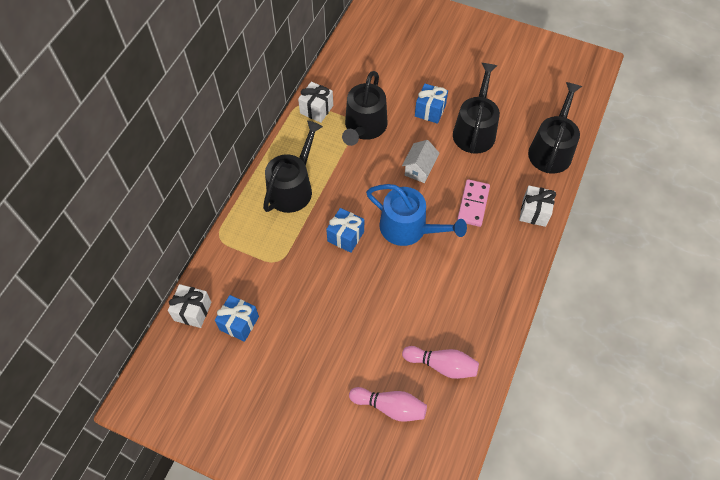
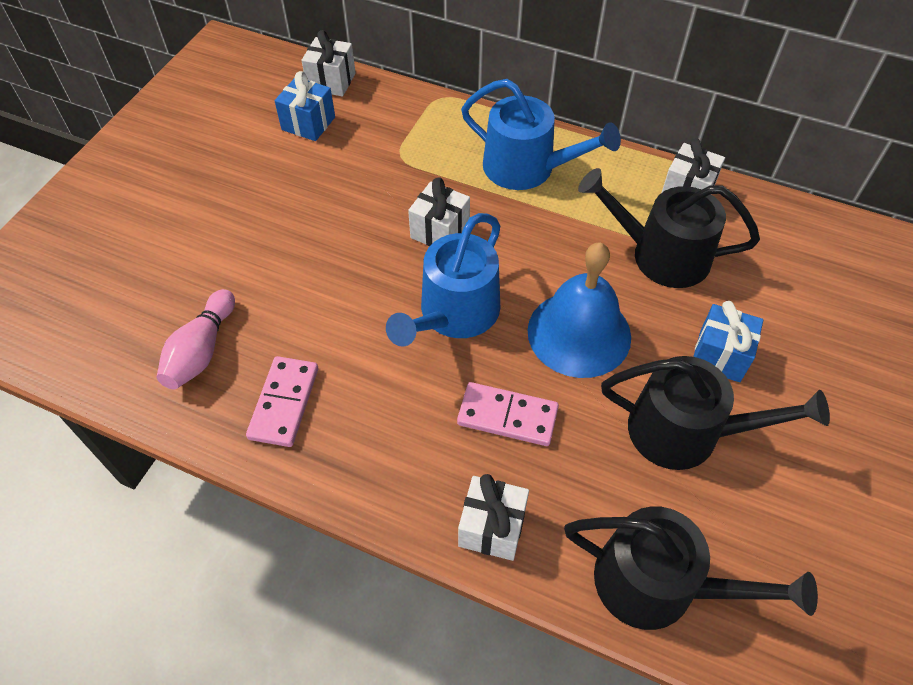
camera: 90 degrees right, 5 degrees down
black watering can [263,120,323,213] -> blue watering can [461,79,621,190]
blue gift [326,208,364,253] -> white gift [408,177,470,246]
pink bowling pin [349,387,427,422] -> none
white house [402,140,440,183] -> blue bell [528,242,631,378]
none -> pink domino [246,356,318,447]

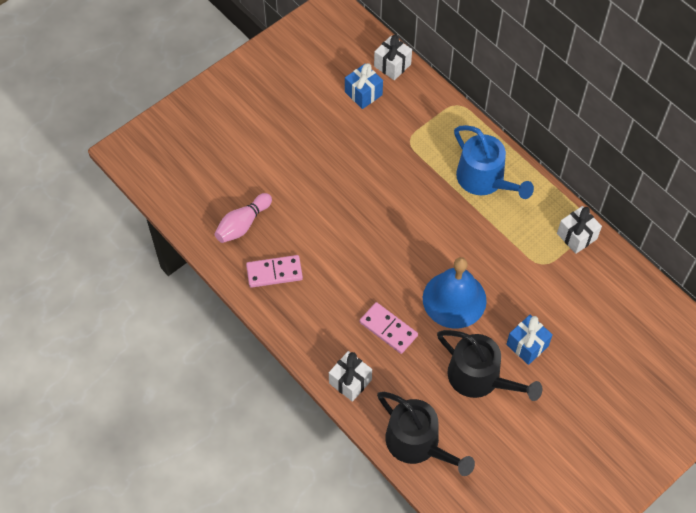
camera: 25 degrees right, 5 degrees up
pink domino [246,356,318,447] -> pink domino turned 45 degrees clockwise [246,255,303,288]
blue watering can [386,213,500,347] -> none
white gift [408,177,470,246] -> none
black watering can [578,168,760,288] -> none

